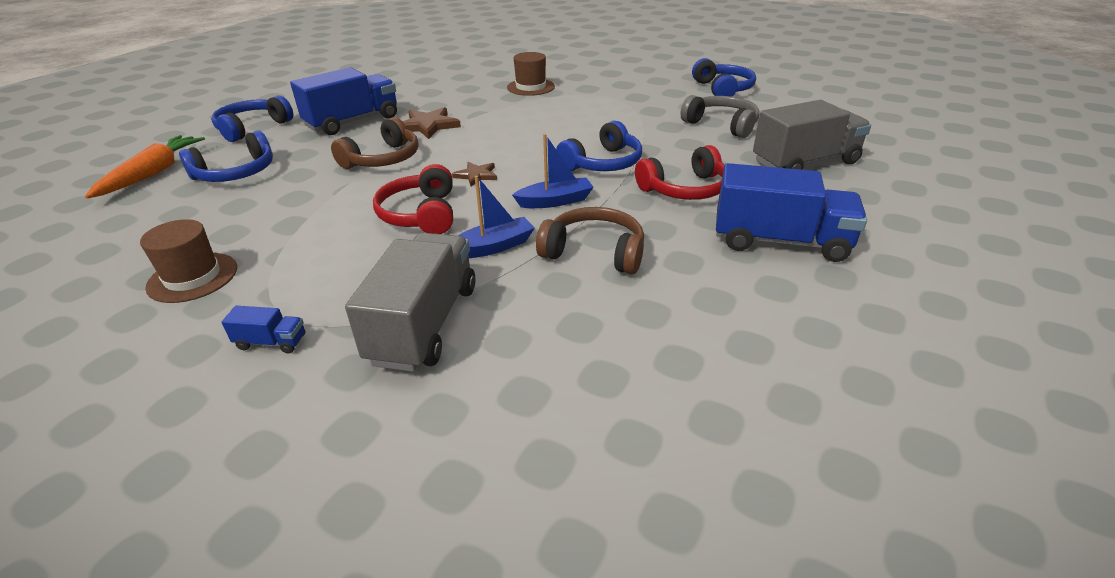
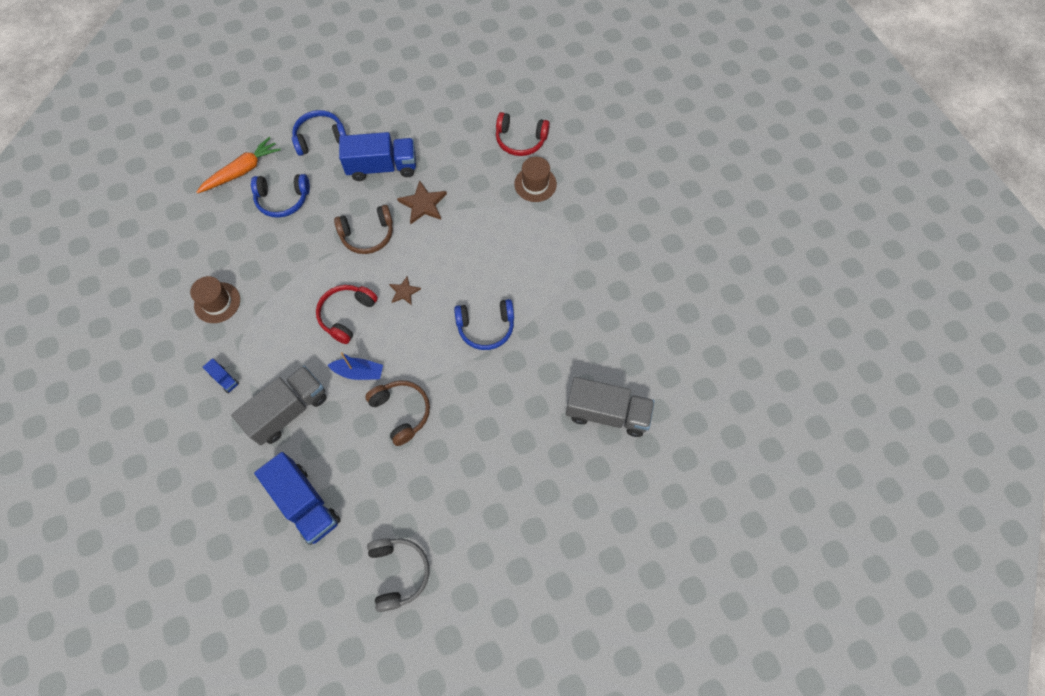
camera: 35 degrees right, 30 degrees up
blue boat [512,134,594,208] -> none
red headphones [635,145,724,200] -> red headphones moved to [496,112,550,156]
grey headphones [680,95,760,138] -> grey headphones moved to [367,538,429,612]
blue headphones [692,58,756,97] -> none
blue truck [716,163,867,262] -> blue truck moved to [254,452,341,545]

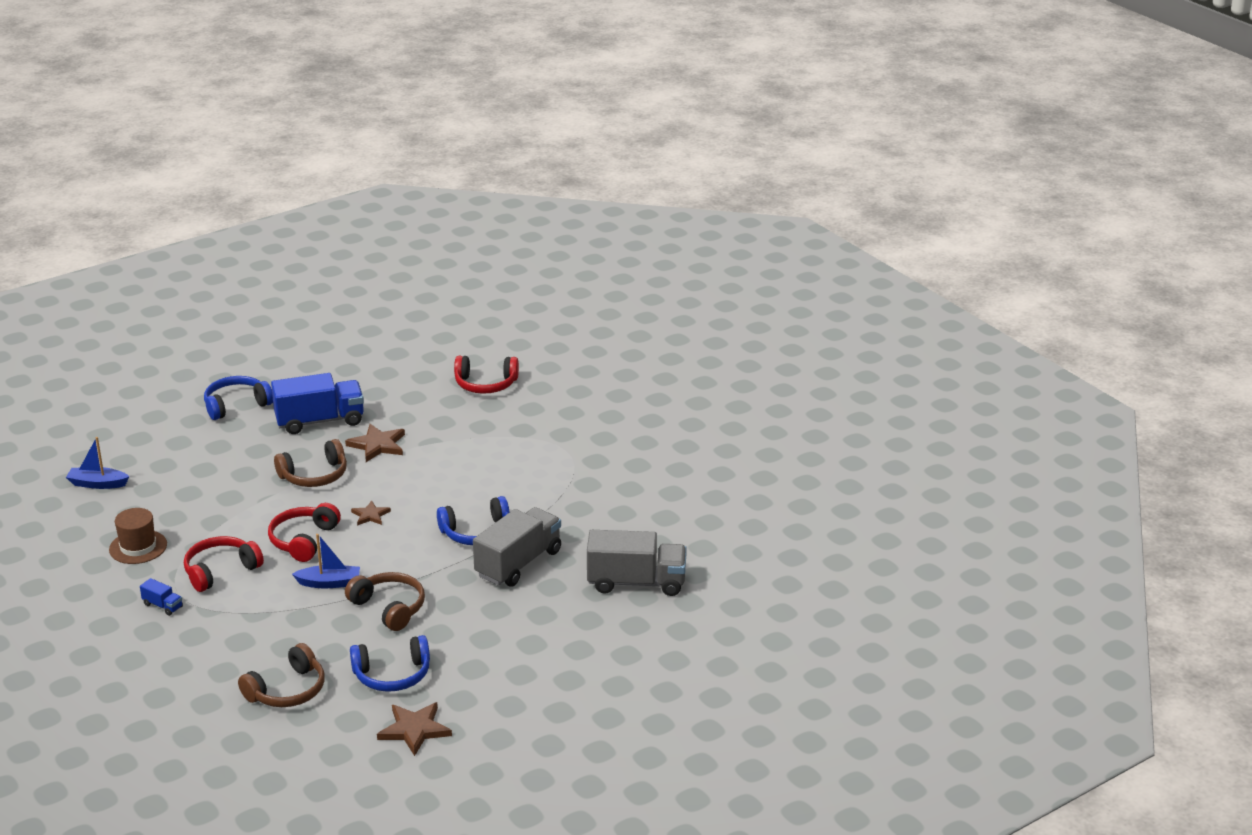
camera: 10 degrees left, 35 degrees down
orange carrot [197,137,281,193] -> none
grey truck [231,366,327,446] -> grey truck moved to [473,507,561,587]
blue headphones [251,174,310,218] -> blue headphones moved to [350,635,430,692]
blue truck [254,452,341,545] -> brown headphones [238,643,325,707]
grey headphones [367,538,429,612] -> brown star [377,702,452,756]
brown hat [514,157,557,202] -> none
none -> blue boat [66,437,130,489]
none -> red headphones [184,536,264,592]

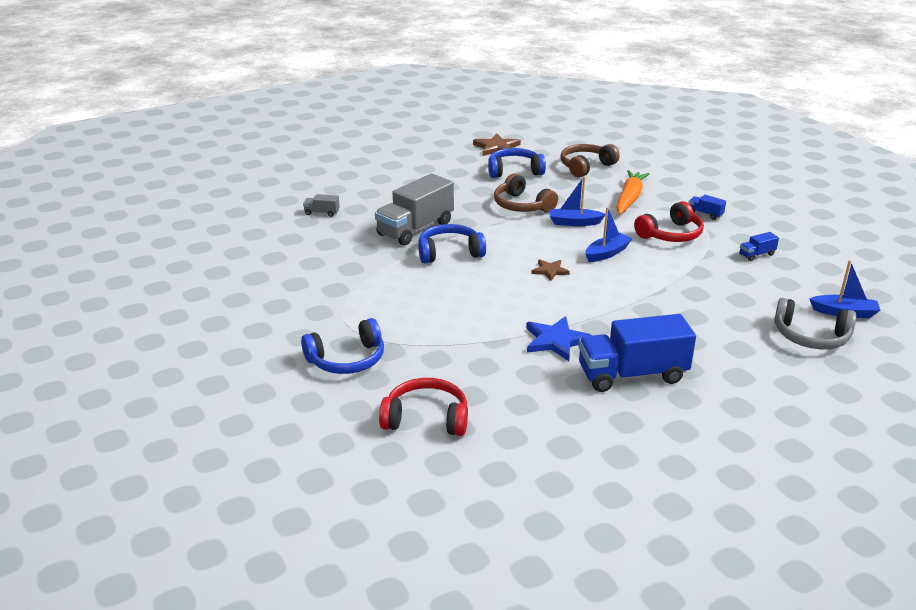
camera: 175 degrees left, 0 degrees up
brown hat [109,508,167,564] -> blue truck [739,232,779,261]
blue headphones [204,376,273,420] -> blue headphones moved to [301,318,384,374]
red headphones [268,503,341,562] -> blue boat [585,207,632,262]
brown headphones [274,439,347,487] -> none
brown star [345,424,405,462] -> blue star [526,316,592,361]
grey truck [587,530,687,596] -> grey truck [303,194,340,217], size x0.43
none -> orange carrot [617,170,650,214]
none -> grey headphones [774,298,856,349]

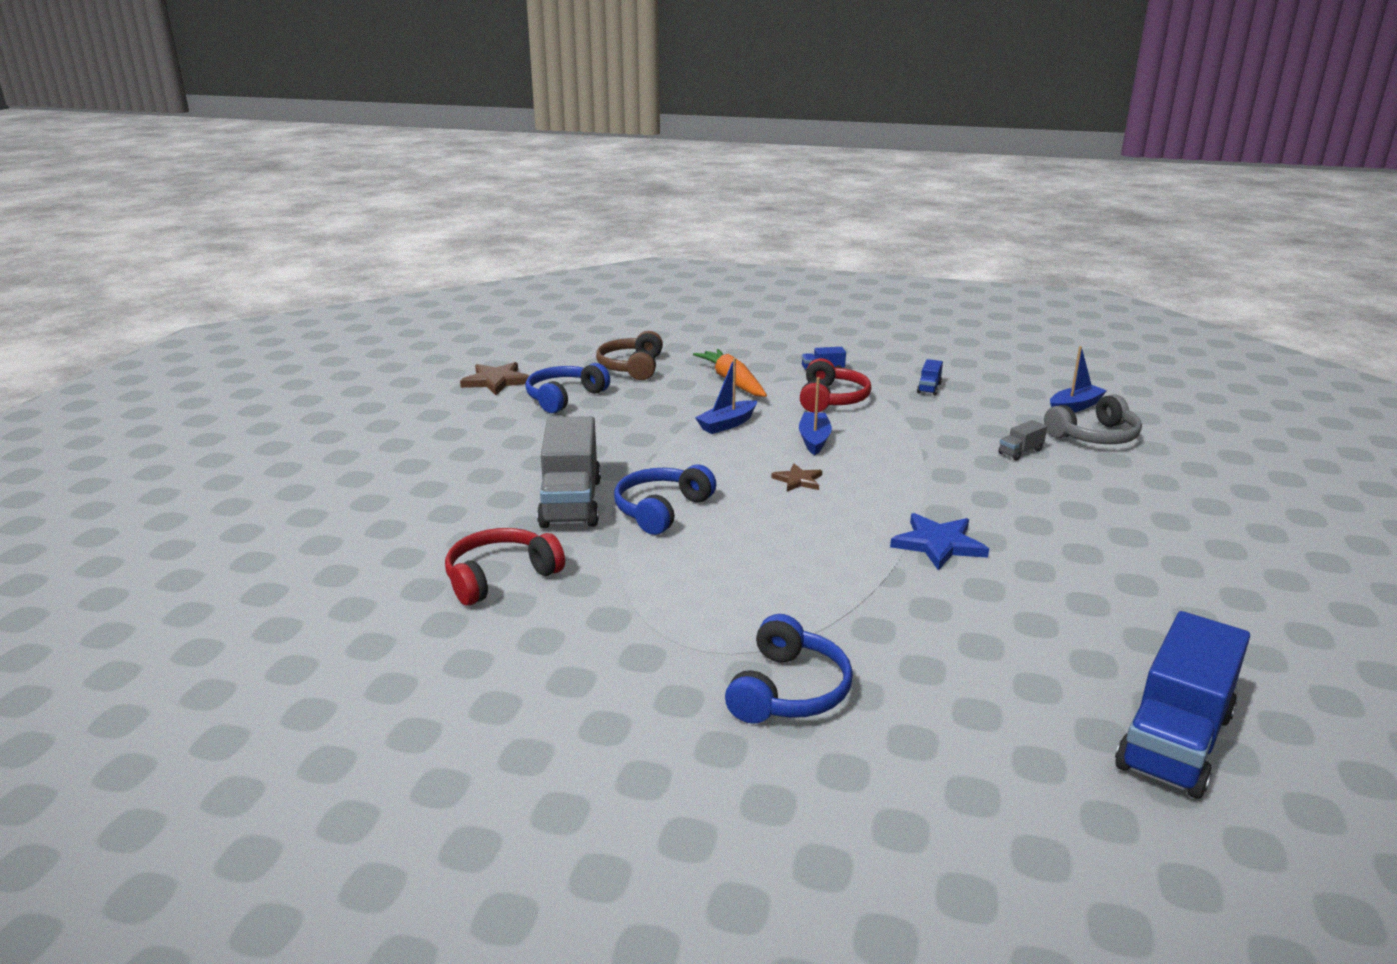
camera: 45 degrees left, 5 degrees down
grey truck [303,194,340,217] -> grey truck moved to [998,420,1047,460]
red headphones [379,378,468,436] -> red headphones moved to [445,528,565,606]
brown headphones [494,173,558,212] -> none
blue truck [578,314,696,392] -> blue truck moved to [1115,611,1250,799]

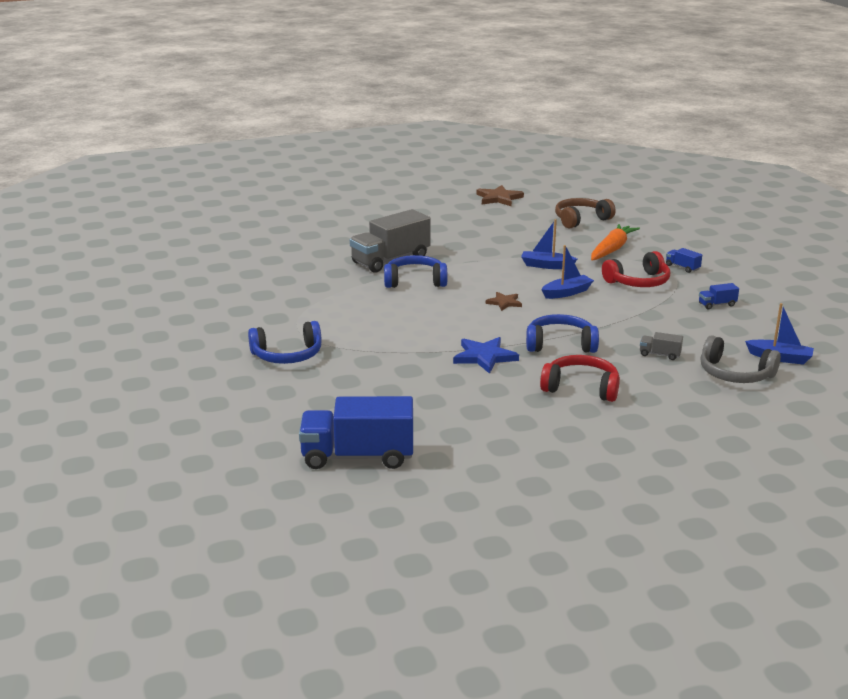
camera: 55 degrees right, 0 degrees up
red headphones [445,528,565,606] -> red headphones moved to [540,355,620,402]
blue headphones [525,363,610,413] -> blue headphones moved to [526,314,599,353]

